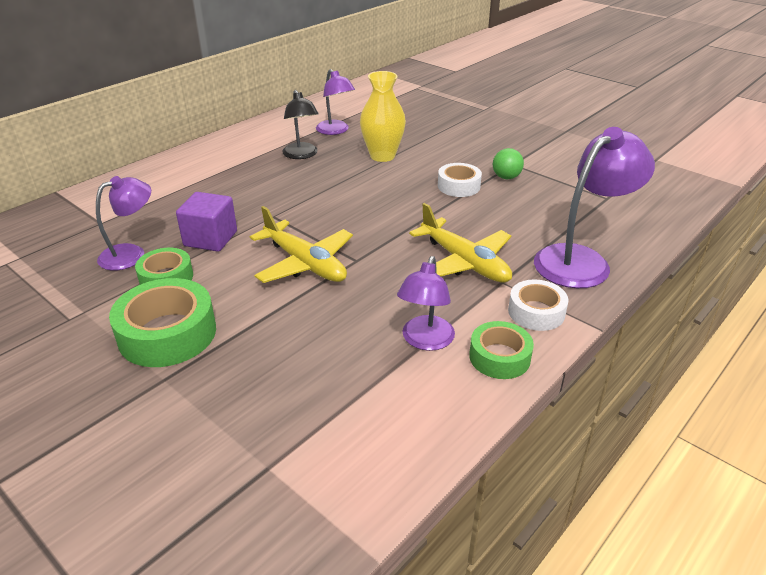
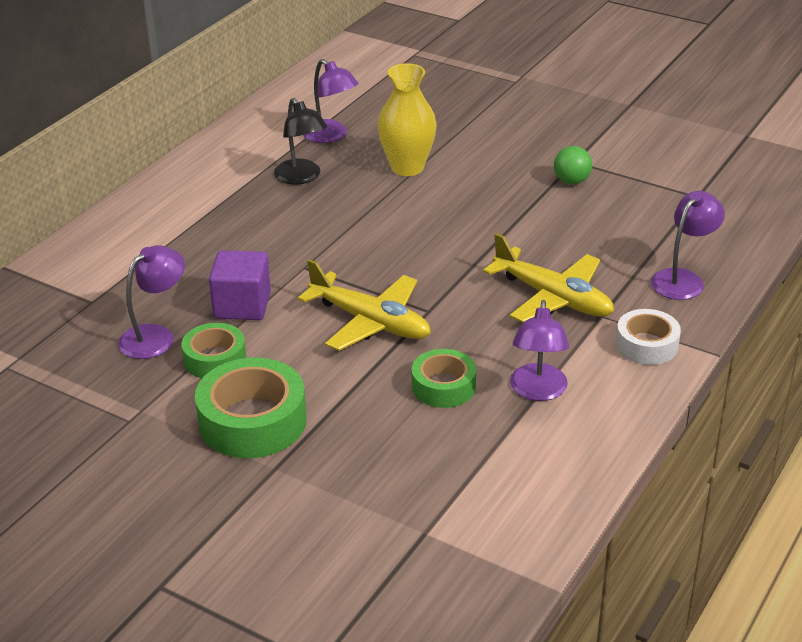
camera: 10 degrees left, 0 degrees up
white tape [438,163,482,197] -> none
green tape [469,321,534,379] -> green tape moved to [412,349,476,408]
purple lamp [534,127,655,288] -> purple lamp [651,191,725,300], size x0.62

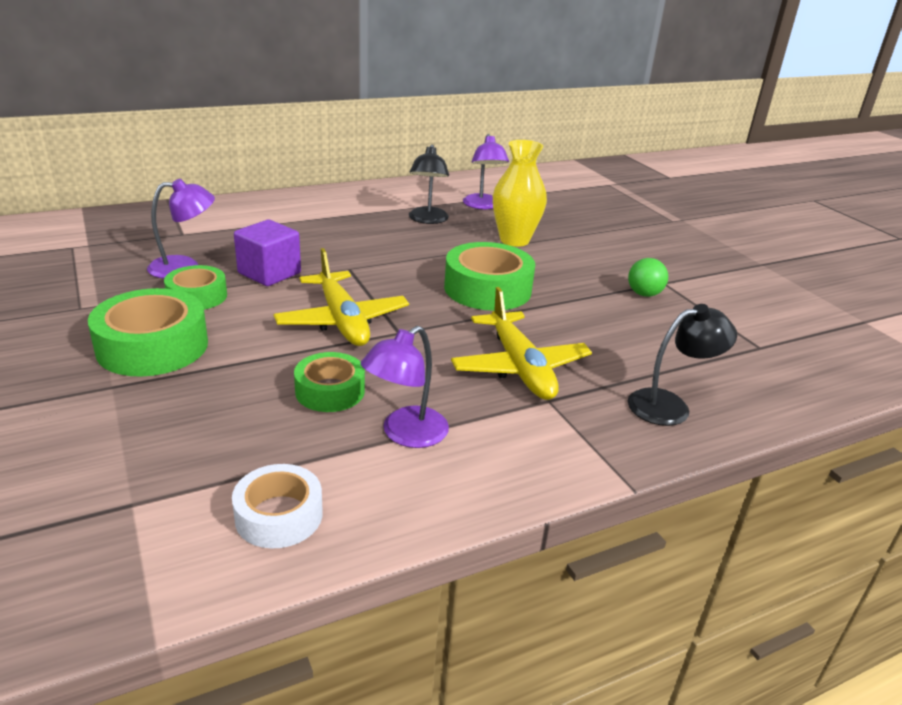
camera: 30 degrees right, 5 degrees down
white tape [616,309,681,365] -> white tape moved to [232,464,323,549]
purple lamp [651,191,725,300] -> black lamp [628,304,737,426]
none -> green tape [444,242,535,311]

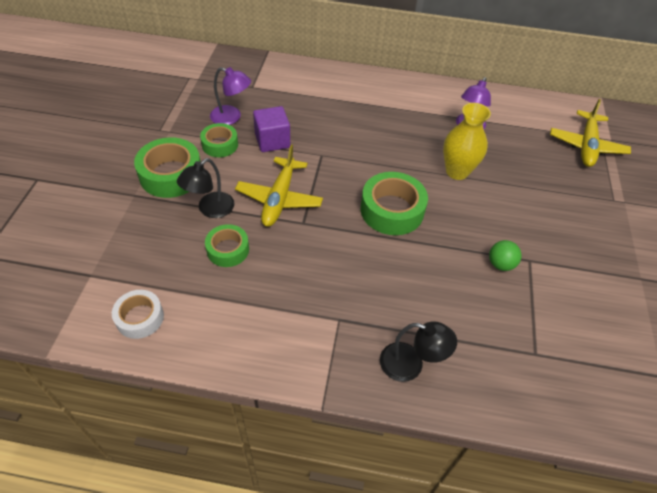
camera: 35 degrees right, 20 degrees up
purple lamp [361,326,449,448] -> none
black lamp [409,145,449,224] -> black lamp moved to [177,158,234,218]
yellow plane [451,287,592,400] -> yellow plane moved to [550,99,631,167]

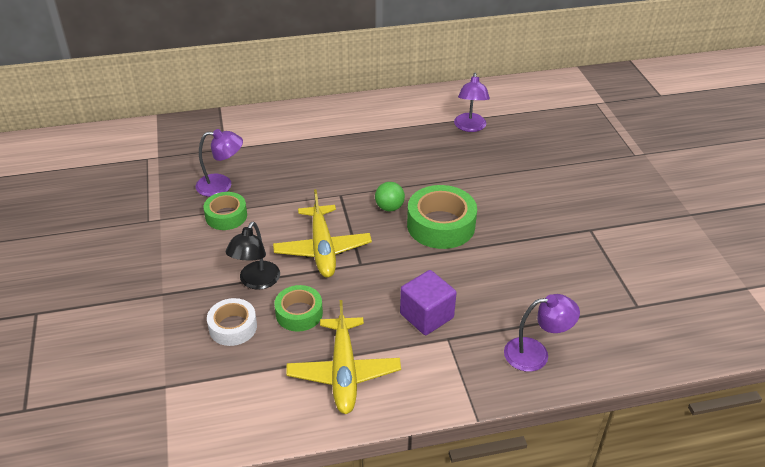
camera: 20 degrees left, 10 degrees down
white tape [112,290,164,339] -> white tape moved to [207,298,257,346]
green tape [134,137,201,198] -> none
purple cube [253,106,290,152] -> purple cube moved to [400,270,457,335]
black lamp [380,321,457,382] -> purple lamp [504,294,580,372]
yellow vase [443,103,491,180] -> none
green ball [489,240,522,271] -> green ball moved to [375,182,405,211]
yellow plane [550,99,631,167] -> yellow plane moved to [286,300,401,414]

